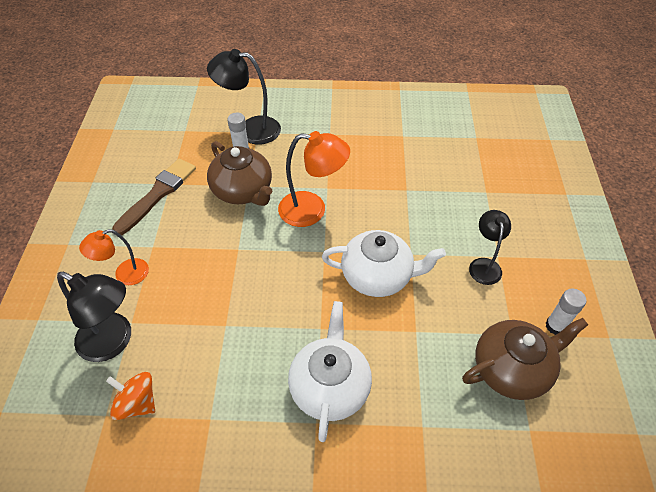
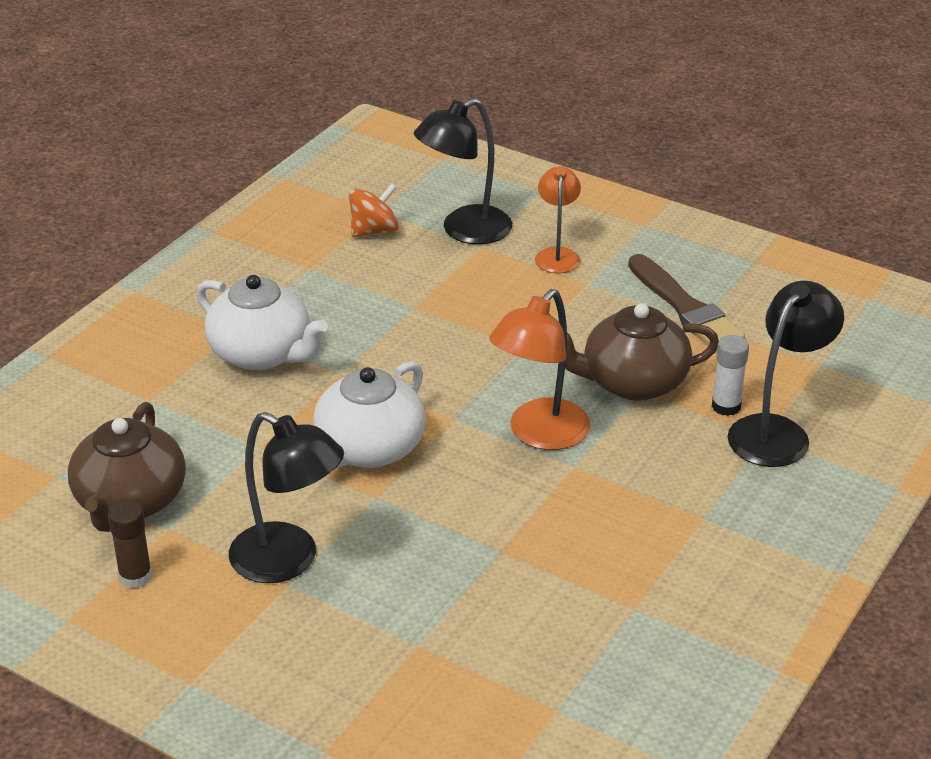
camera: 120 degrees right, 15 degrees down
black lamp [469,210,511,285] -> black lamp [229,412,344,583], size x1.56
white glue stick [546,289,587,335] -> brown glue stick [108,500,152,589]

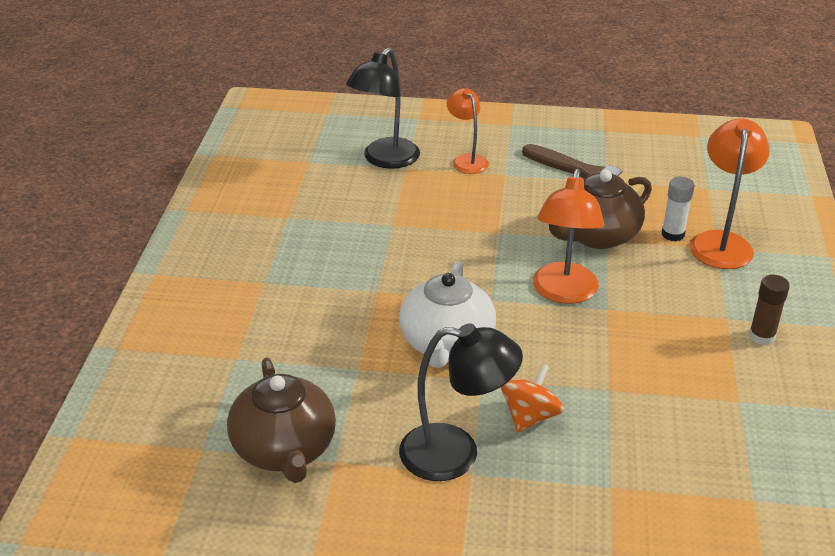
camera: 25 degrees left, 0 degrees up
brown glue stick [108,500,152,589] -> brown glue stick moved to [749,274,790,345]
white teapot [197,275,328,370] -> none
orange spinning top [349,183,399,237] -> orange spinning top moved to [501,364,564,432]
black lamp [728,281,844,467] -> orange lamp [689,118,770,269]

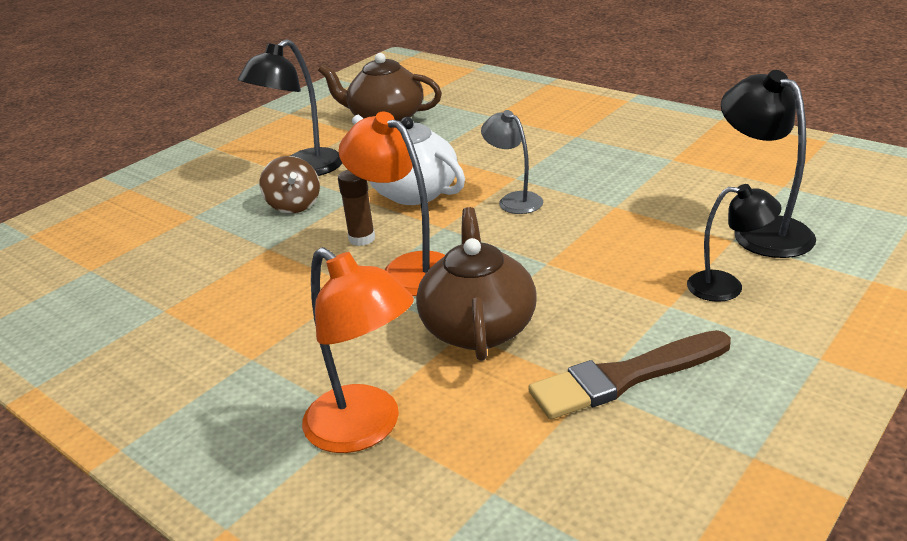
camera: 125 degrees right, 5 degrees down
orange lamp [447,88,489,174] -> black lamp [687,184,782,302]
orange spinning top [501,364,564,432] -> brown spinning top [260,156,320,213]
white glue stick [662,177,694,241] -> none
brown glue stick [749,274,790,345] -> brown glue stick moved to [338,170,375,246]
none -> grey lamp [481,110,543,214]

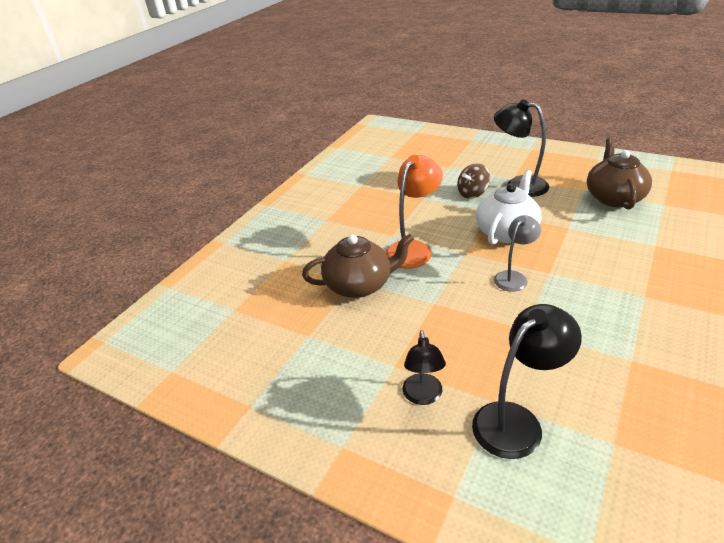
camera: 80 degrees right, 5 degrees up
orange lamp [302,247,414,453] -> none
brown glue stick [338,170,375,246] -> none
brown brush [528,330,731,419] -> none

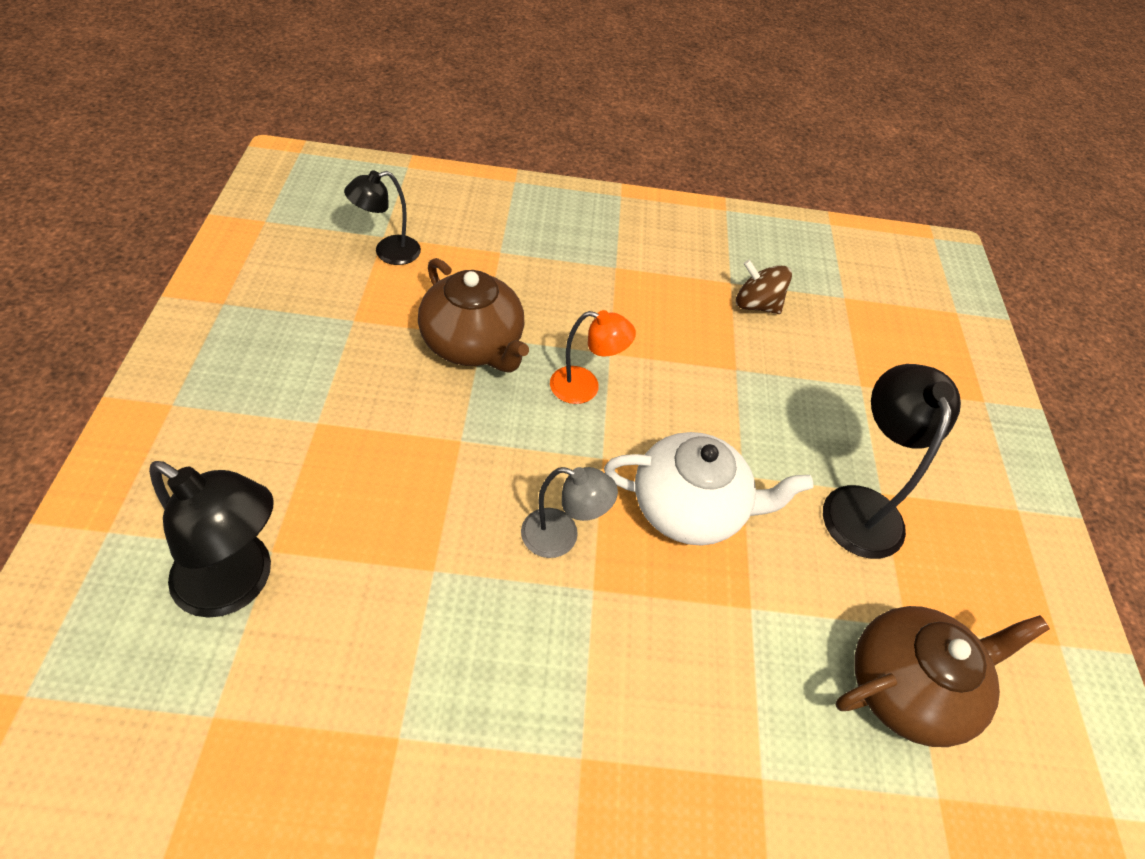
camera: 55 degrees right, 15 degrees up
orange lamp [386,155,443,269] -> orange lamp [550,310,636,404], size x0.64
black lamp [403,330,446,405] -> black lamp moved to [344,170,421,265]
brown spinning top [457,163,490,199] -> brown spinning top moved to [736,260,792,314]

